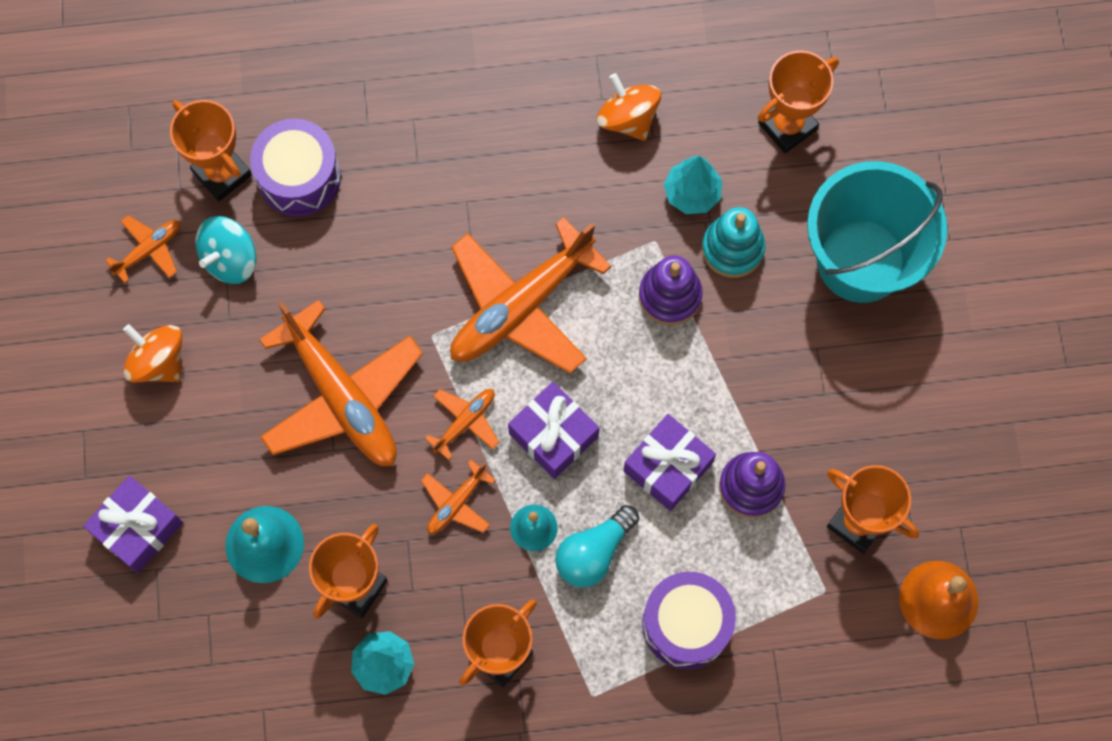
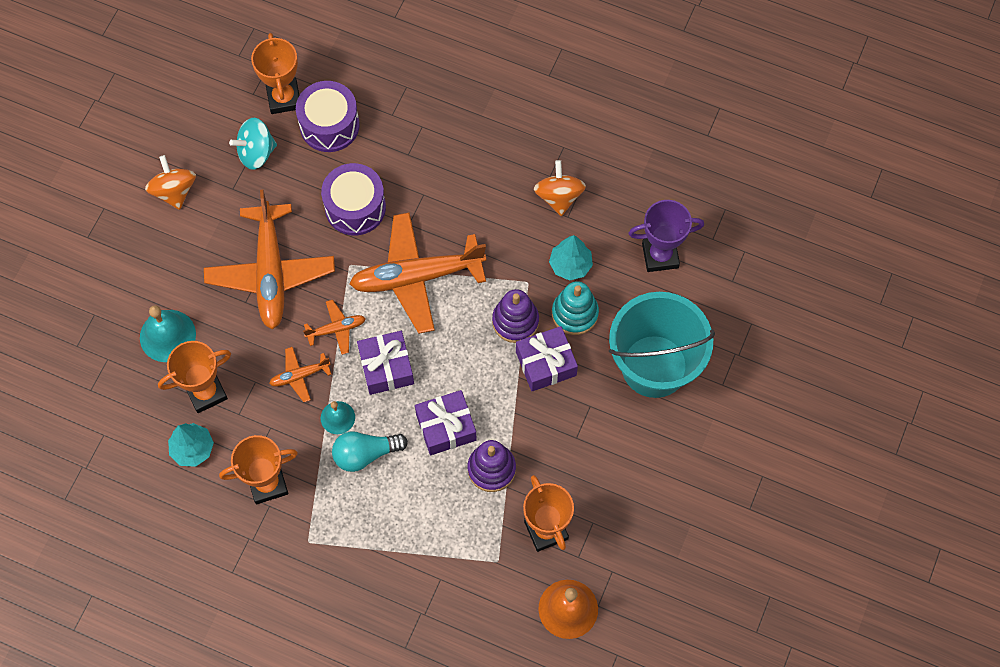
camera: 30 degrees right, 5 degrees down
purple gift [83,476,183,573] -> purple gift moved to [516,326,578,391]
orange plane [105,215,180,283] -> none
purple drum [642,572,736,669] -> purple drum moved to [321,163,386,235]
orange trophy [758,50,839,153] -> purple trophy [628,200,704,272]

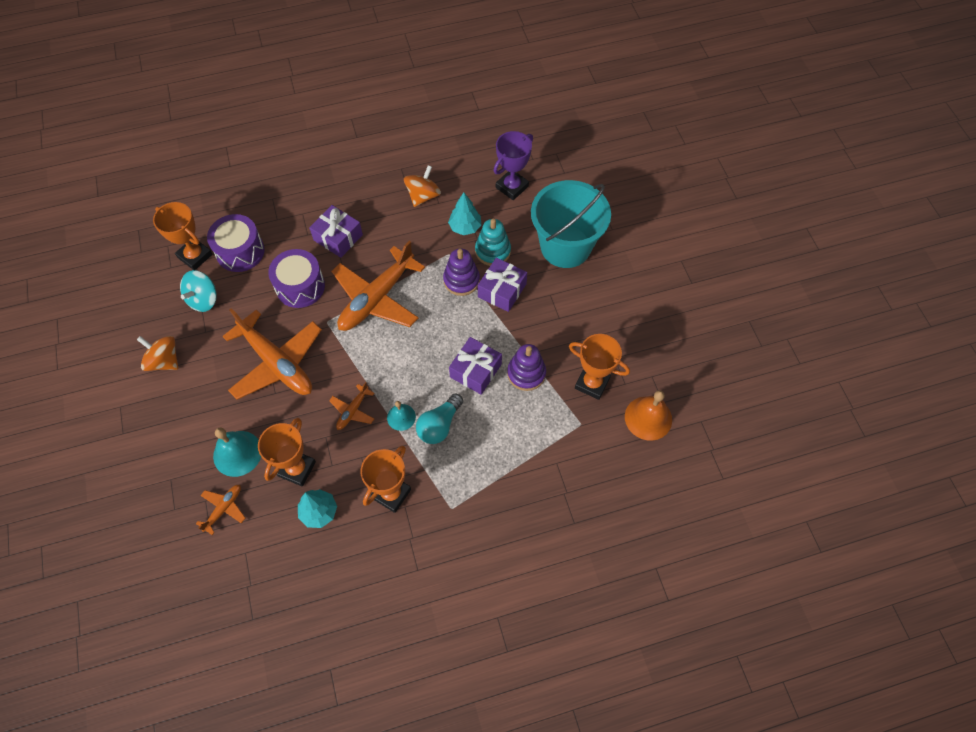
camera: 40 degrees left, 5 degrees down
orange plane [303,300,366,355] -> orange plane moved to [196,485,245,535]
purple gift [357,331,414,395] -> purple gift moved to [309,205,363,258]
orange spinning top [534,160,586,216] -> orange spinning top turned 75 degrees clockwise [404,165,441,207]

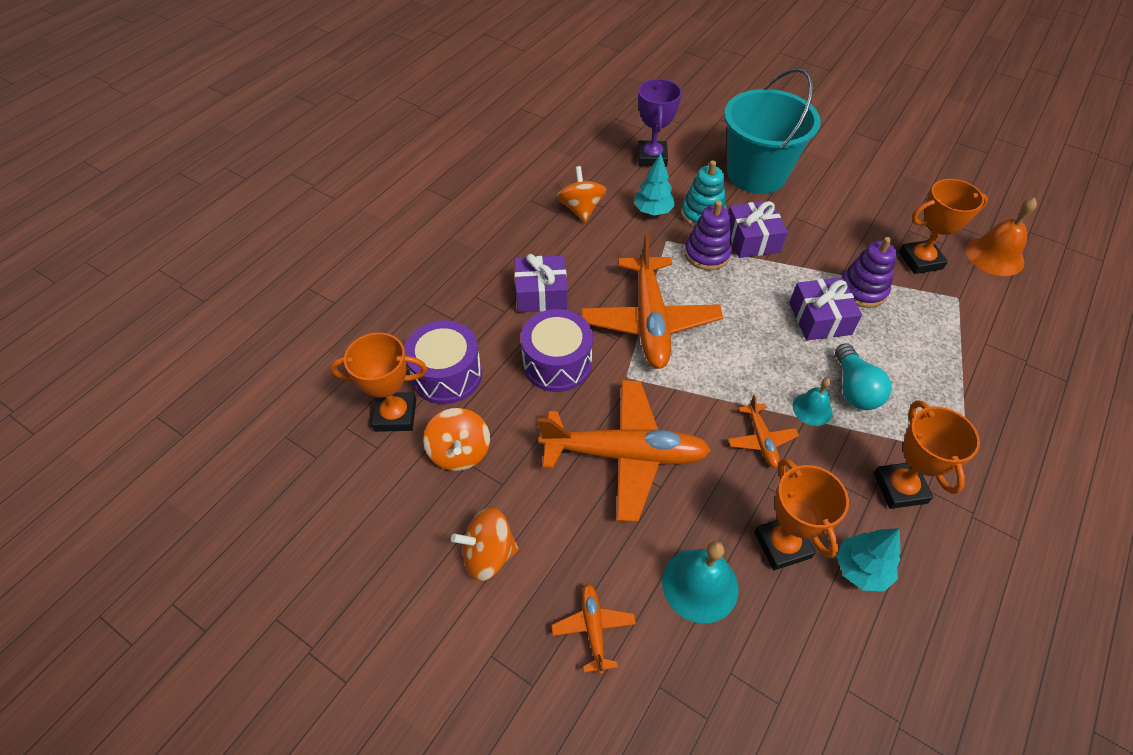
camera: 40 degrees left, 10 degrees down
turquoise spinning top [180,270,217,312] -> orange spinning top [423,408,490,471]
orange plane [196,485,245,535] -> orange plane moved to [551,583,636,674]

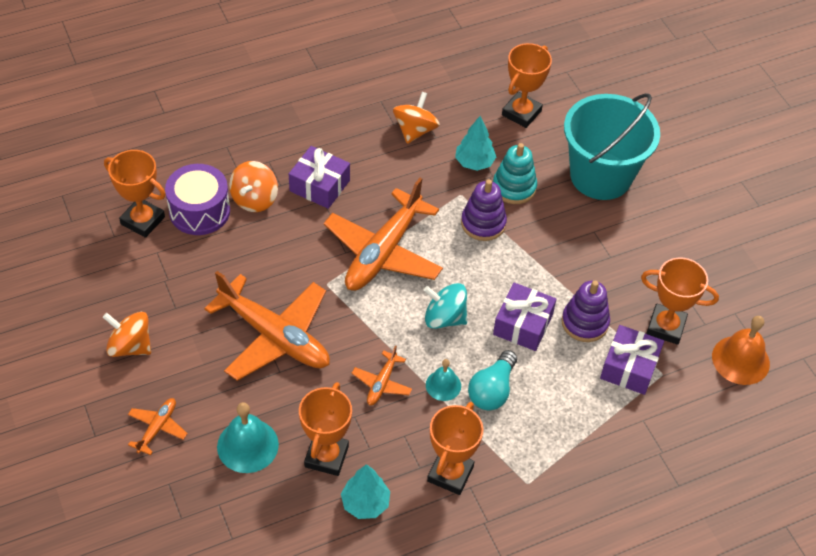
camera: 30 degrees right, 0 degrees up
orange spinning top [423,408,490,471] -> orange spinning top moved to [229,161,278,212]
purple drum [521,309,593,392] -> none
purple trophy [638,79,682,167] -> orange trophy [502,43,552,128]
purple gift [729,201,788,258] -> purple gift moved to [600,325,664,395]
none -> turquoise spinning top [424,283,467,329]

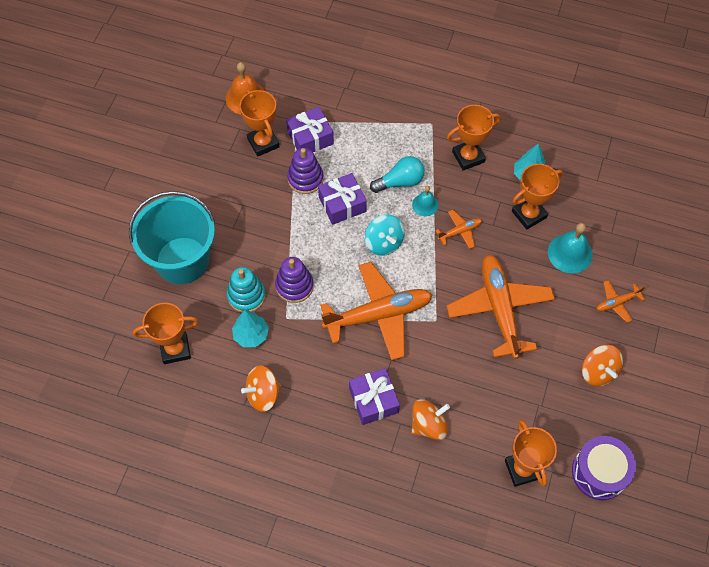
camera: 135 degrees left, 10 degrees up
purple drum [165,164,230,235] -> purple drum moved to [572,436,636,500]

